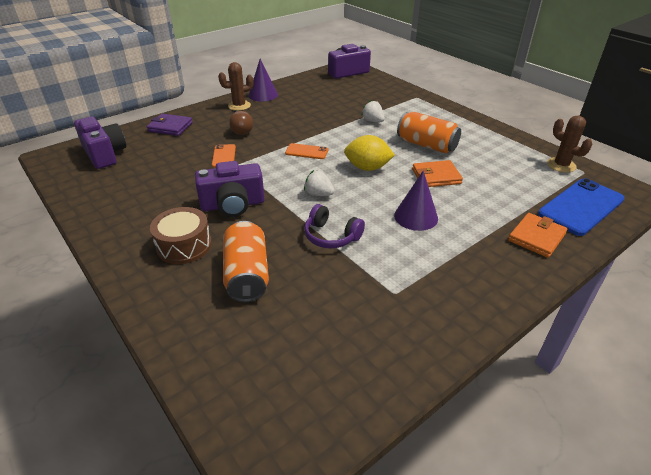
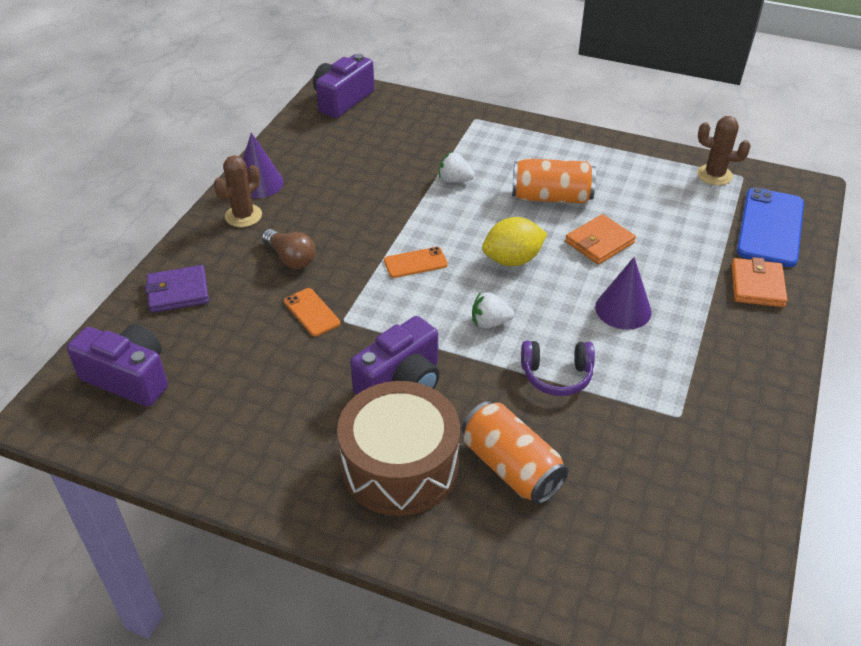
camera: 30 degrees left, 5 degrees up
brown drum [150,207,212,264] -> brown drum [337,381,460,516], size x1.56

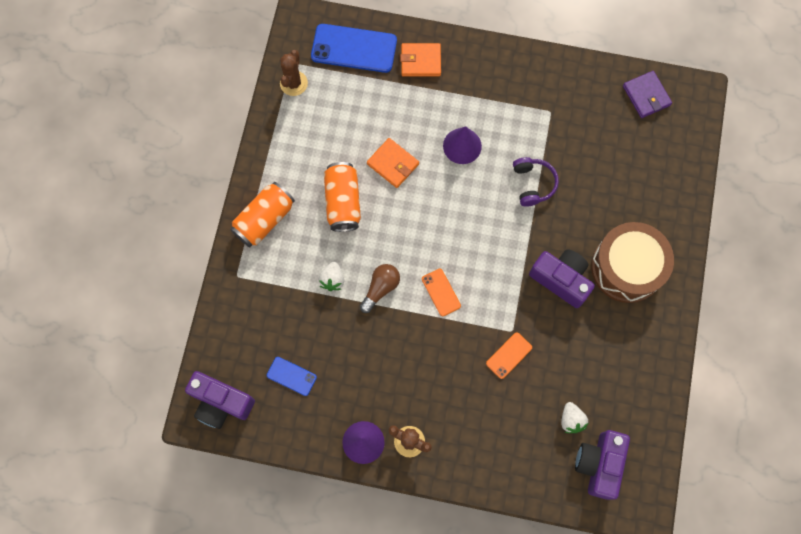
camera: 100 degrees left, 30 degrees up
purple wallet [145,265,209,313] -> purple wallet moved to [623,71,672,118]
brown light bulb [262,229,316,269] -> brown light bulb moved to [360,264,400,313]
orange can [462,401,569,505] -> orange can moved to [230,182,295,247]
white strawberry [472,292,514,328] -> white strawberry moved to [561,402,588,433]
yellow lemon [482,217,547,266] -> none
none -> blue phone [267,357,317,396]

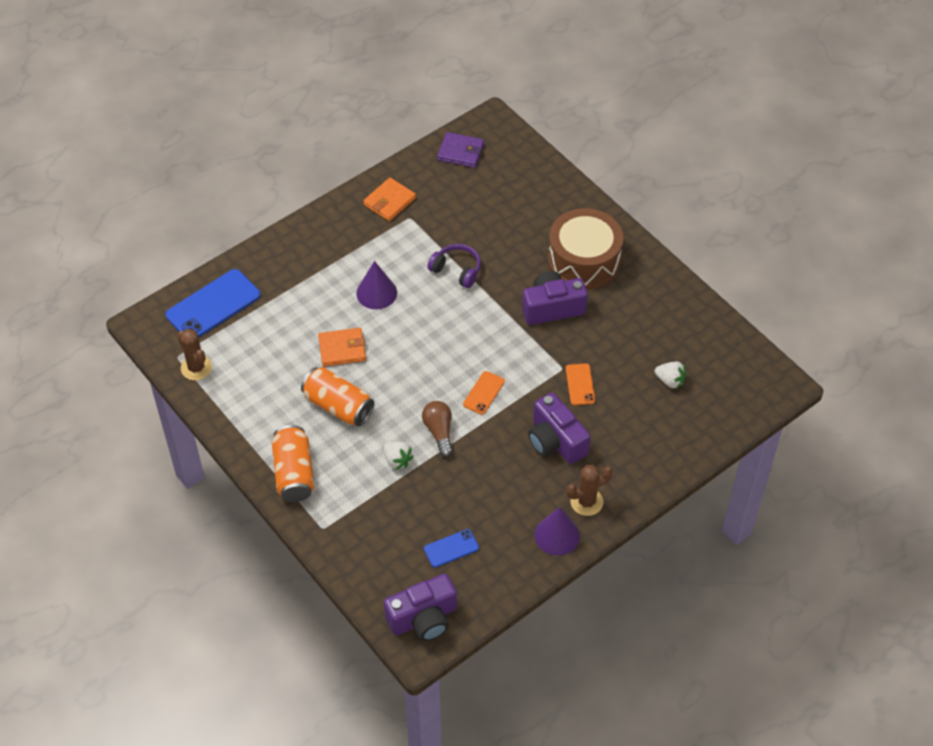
camera: 50 degrees left, 20 degrees down
orange wallet [400,43,441,77] -> orange wallet moved to [363,178,416,221]
orange phone [422,269,461,316] -> orange phone turned 75 degrees counterclockwise [463,371,505,415]
purple camera [575,430,630,500] -> purple camera moved to [528,392,591,464]

